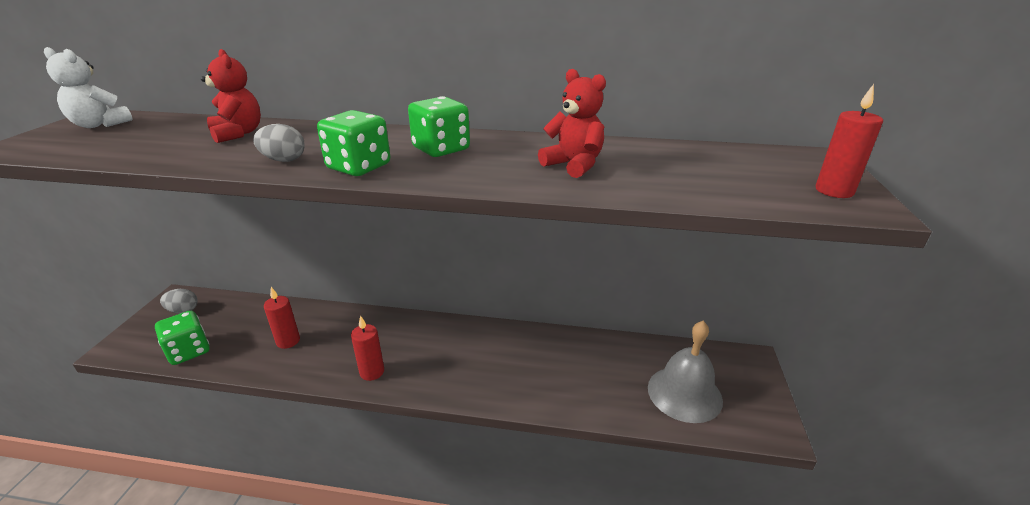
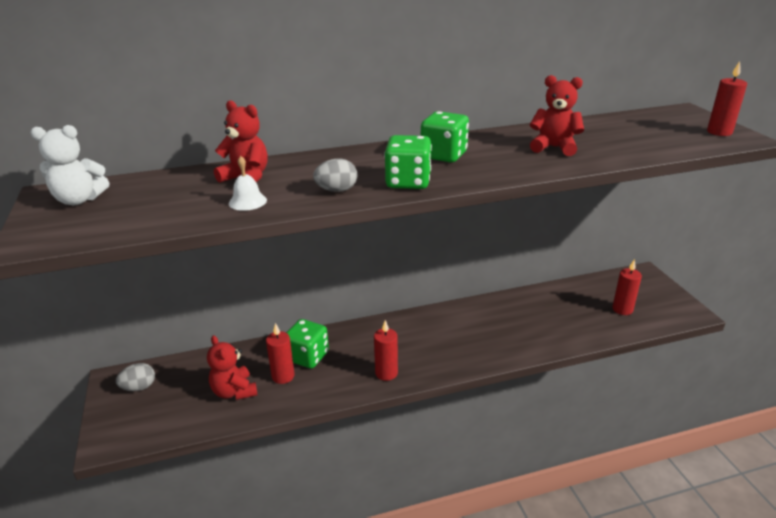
camera: 25 degrees left, 0 degrees up
green dice [155,311,210,365] -> green dice moved to [286,319,329,369]
grey bell [648,321,723,423] -> red candle [612,259,642,315]
none -> red teddy bear [207,335,258,400]
none -> white bell [229,156,267,211]

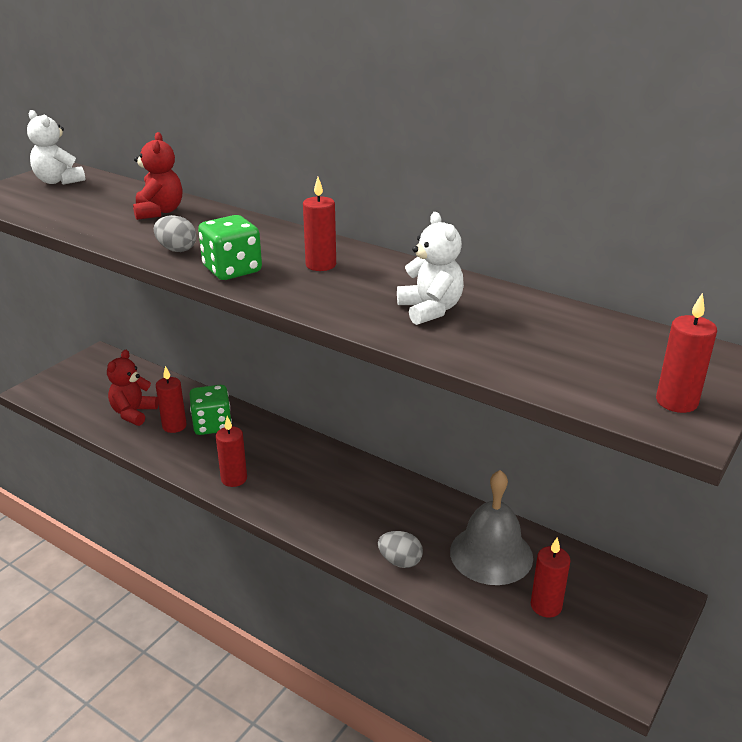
camera: 50 degrees right, 0 degrees up
grey egg [116,363,155,391] -> grey egg moved to [378,531,423,568]
white bell [229,156,267,211] -> none
green dice [421,111,469,163] -> red candle [303,177,336,271]
red teddy bear [530,75,584,156] -> white teddy bear [397,212,464,325]
none -> grey bell [450,470,533,585]

